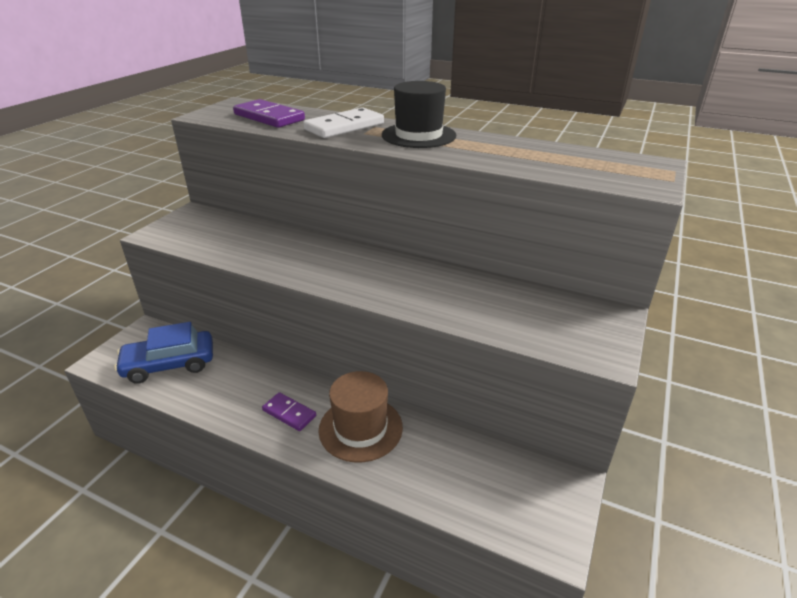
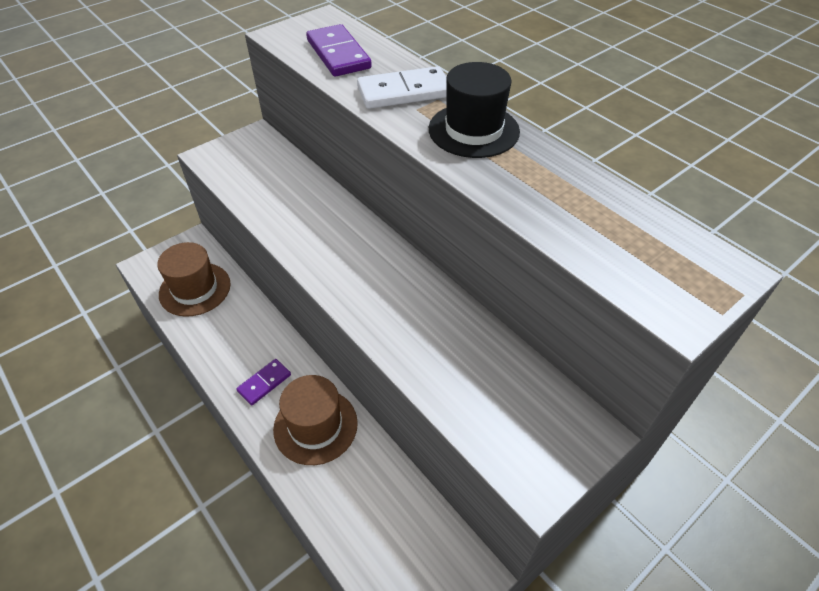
camera: 25 degrees right, 15 degrees up
blue car [114,322,213,384] -> brown hat [157,242,231,317]
purple domino [262,392,316,431] -> purple domino turned 75 degrees clockwise [236,359,291,405]

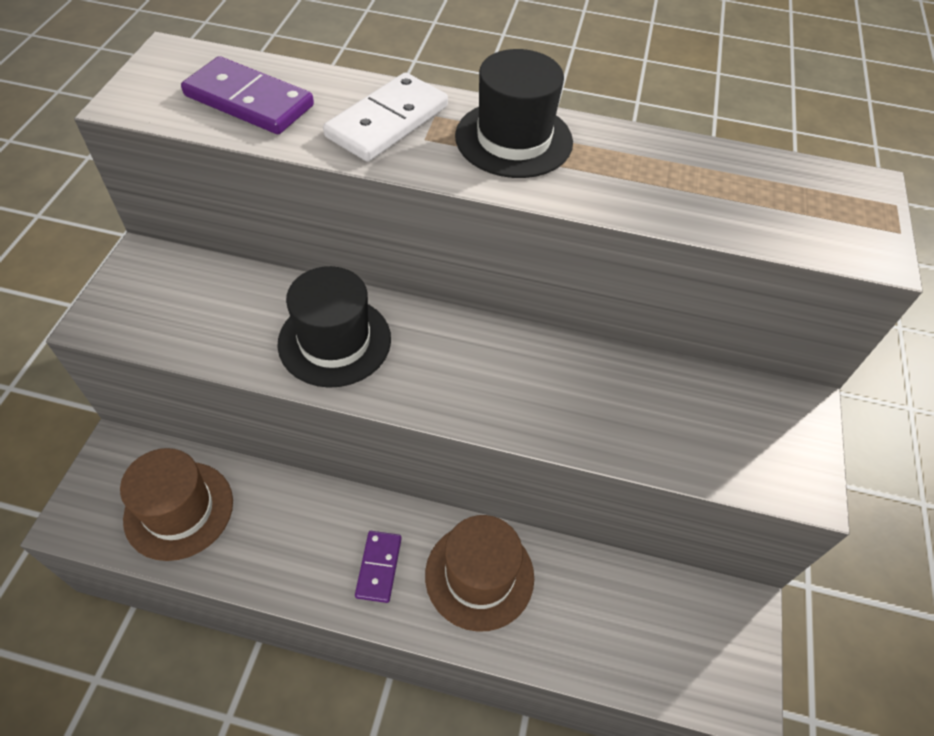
camera: 40 degrees left, 5 degrees up
none -> black hat [277,266,391,388]

